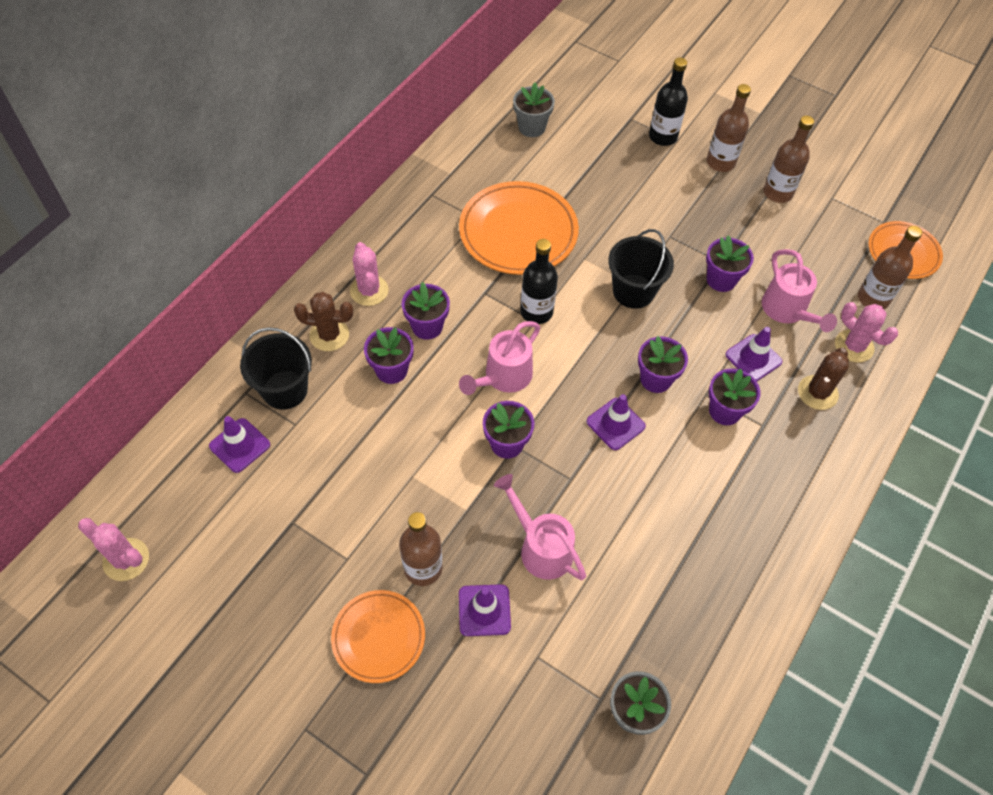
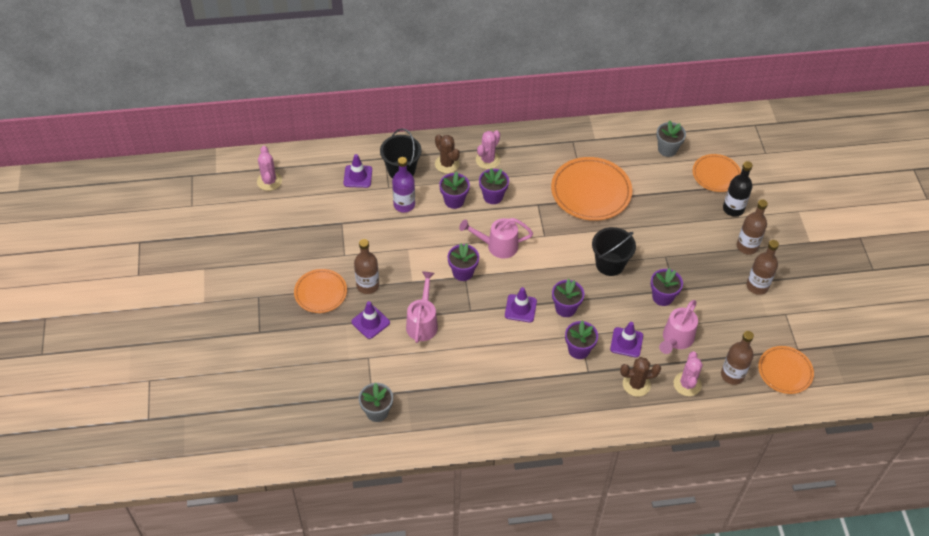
camera: 50 degrees right, 5 degrees down
black bottle [520,239,558,324] -> none
none -> purple bottle [392,157,415,213]
none -> orange plate [693,154,741,192]

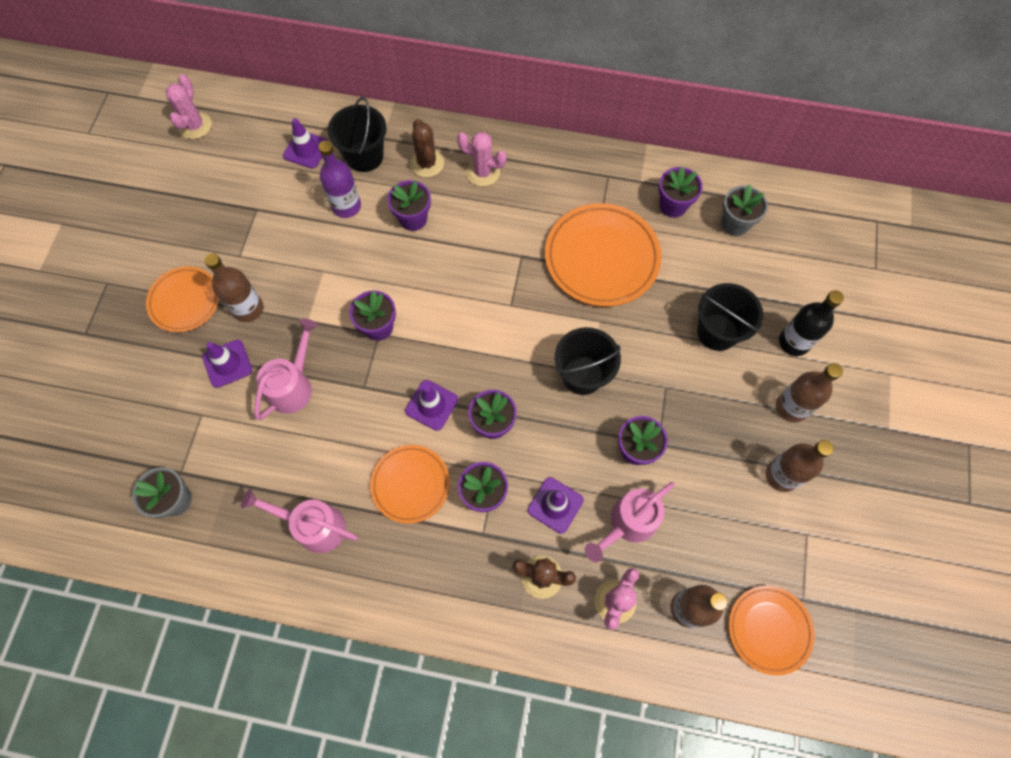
camera: 20 degrees right, 15 degrees up
pink watering can [459,218,533,259] -> pink watering can moved to [241,489,358,553]
pink cactus [476,130,500,169] -> pink cactus turned 60 degrees clockwise [457,132,507,186]
purple flower pot [479,168,509,204] -> purple flower pot moved to [659,167,703,218]
orange plate [693,154,741,192] -> orange plate moved to [370,445,450,524]
none -> black bucket [697,283,764,351]

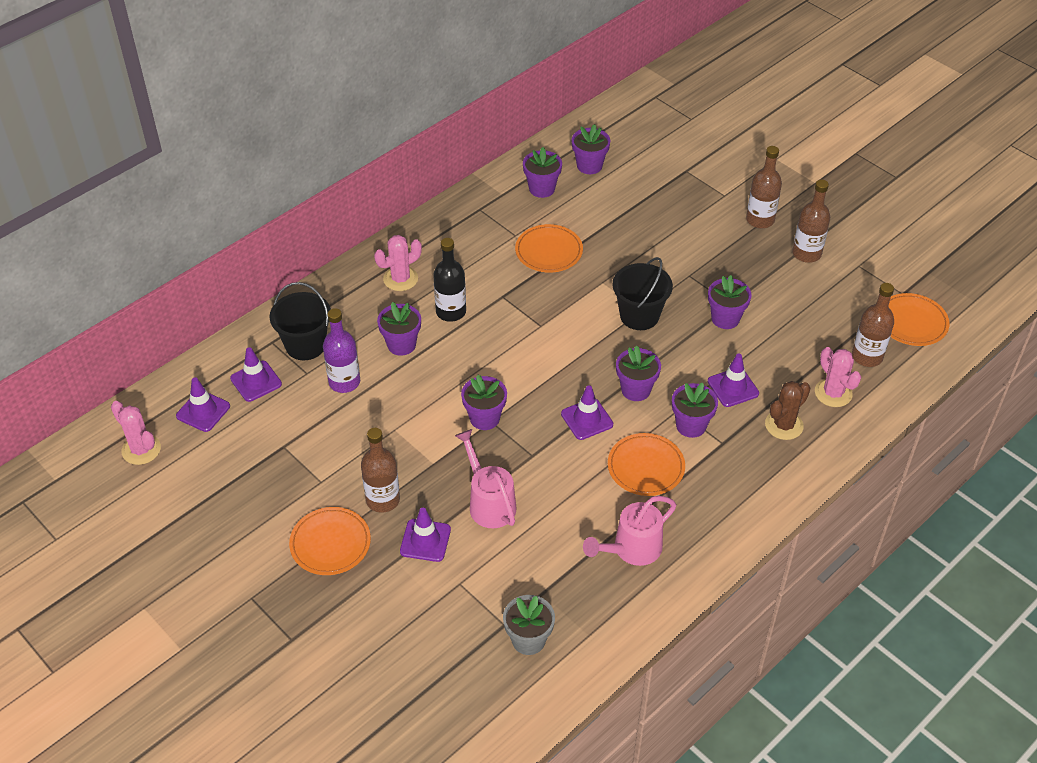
camera: 55 degrees left, 20 degrees down
brown cactus [410,119,444,177] -> none
orange plate [545,203,662,307] -> orange plate [515,224,583,273], size x0.61
pink watering can [585,482,675,562] -> none
black bucket [697,283,764,351] -> none
grey flower pot [721,185,768,236] -> purple flower pot [572,124,610,174]
black bottle [779,290,844,356] -> black bottle moved to [433,238,466,322]
none -> purple traffic cone [176,377,230,432]

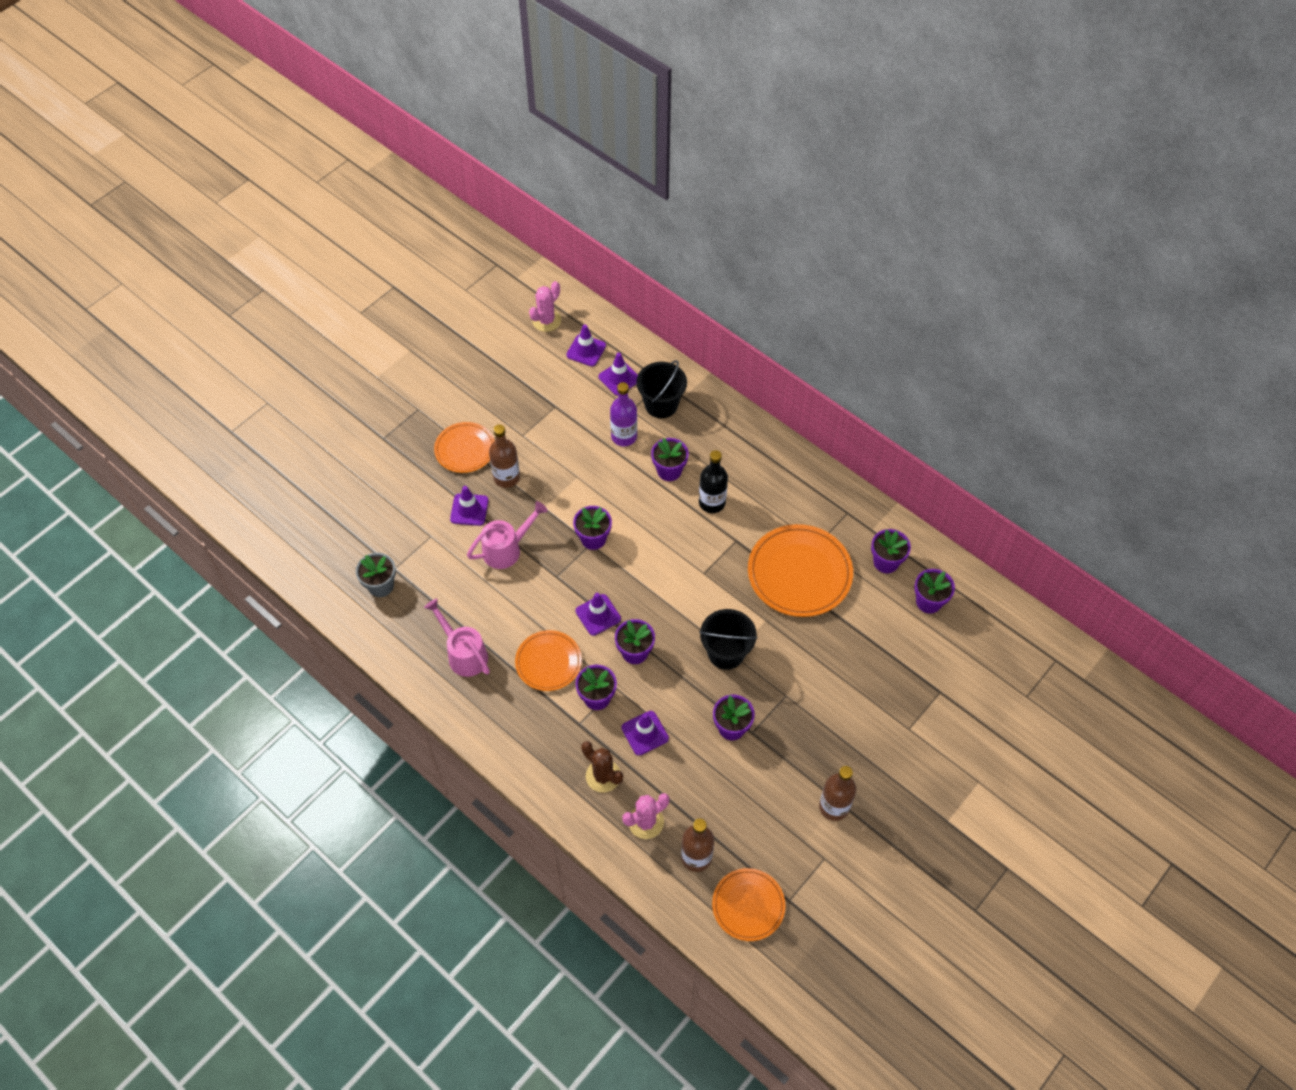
camera: 85 degrees right, 10 degrees up
pink cactus [374,235,422,291] -> none
orange plate [515,224,583,273] -> orange plate [748,524,853,617], size x1.64
brown bottle [746,146,782,228] -> none

